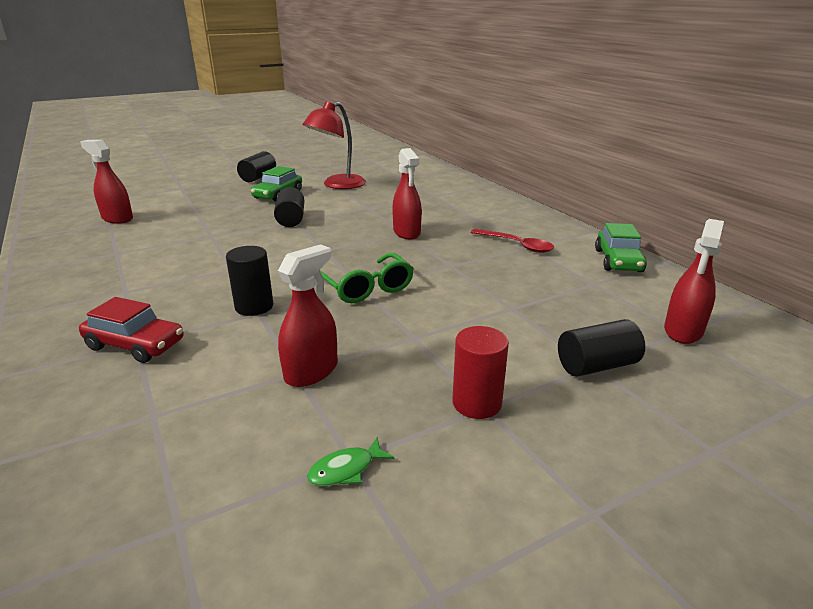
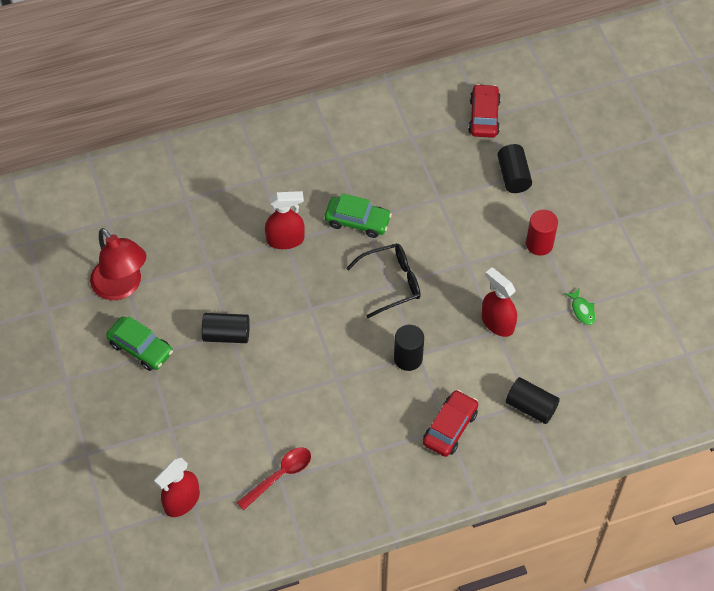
camera: 80 degrees left, 30 degrees up
black cylinder [237,151,276,182] -> black cylinder moved to [506,377,560,424]
green glasses [320,253,414,303] -> black glasses [346,243,421,318]
red spoon [471,229,554,253] -> red spoon moved to [237,447,311,510]
green car [595,223,647,272] -> green car moved to [325,193,392,238]
red spray bottle [664,219,724,344] -> red car [468,84,501,138]

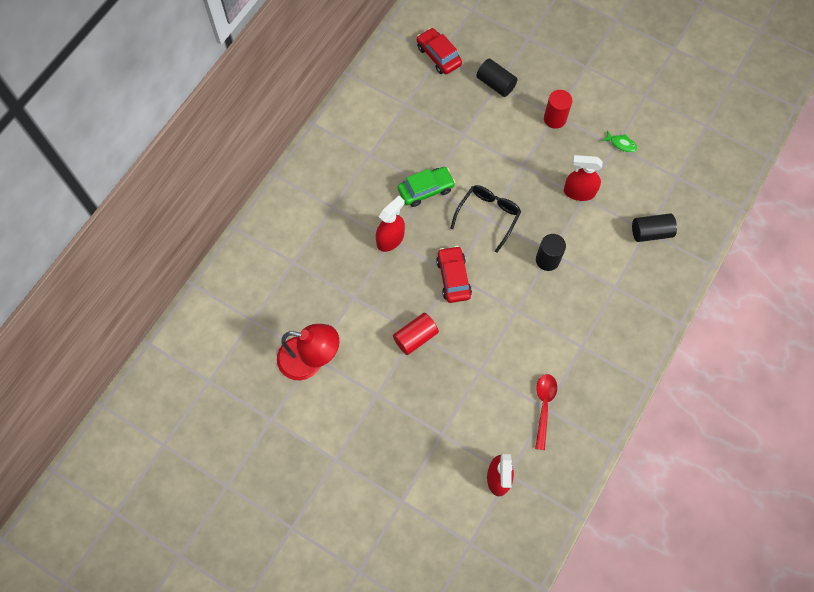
camera: 40 degrees left, 10 degrees up
green car [106,316,173,371] -> none
black cylinder [202,313,250,343] -> red cylinder [393,313,439,355]
red car [423,390,478,457] -> red car moved to [436,246,472,303]

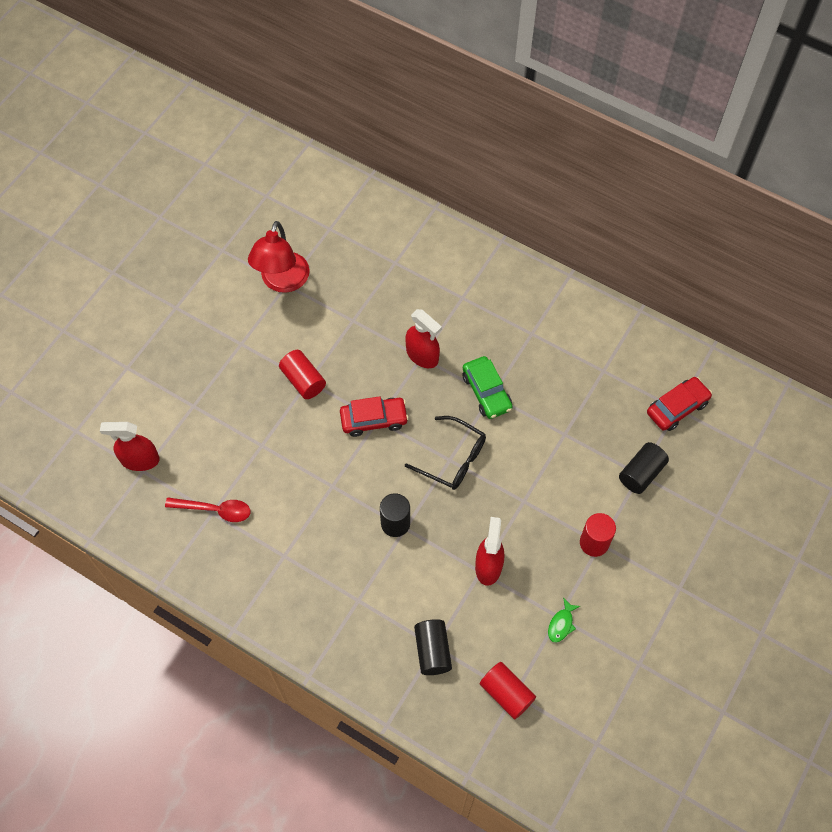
camera: 90 degrees right, 5 degrees down
none -> red cylinder [480,662,536,719]

